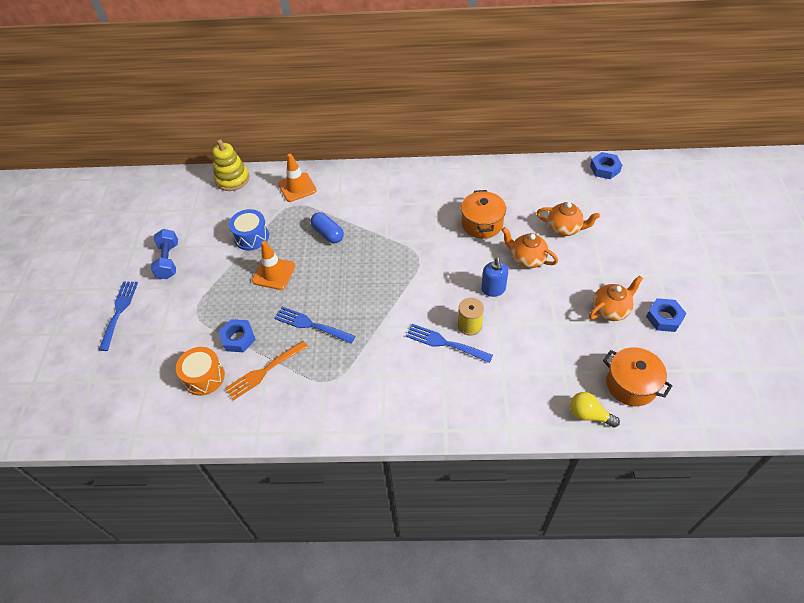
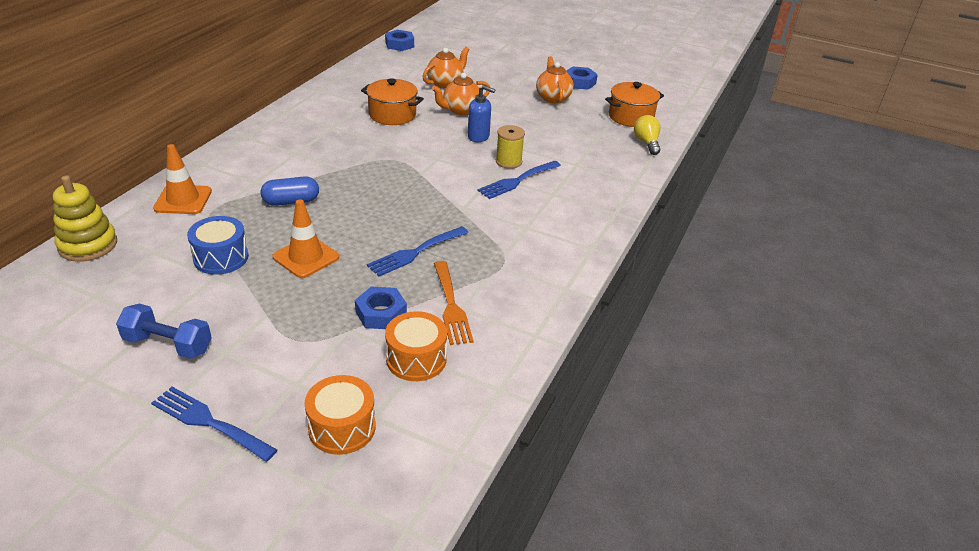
camera: 70 degrees left, 15 degrees down
yellow light bulb [570,392,620,428] -> yellow light bulb turned 120 degrees clockwise [634,115,660,155]
none -> orange drum [305,375,376,455]

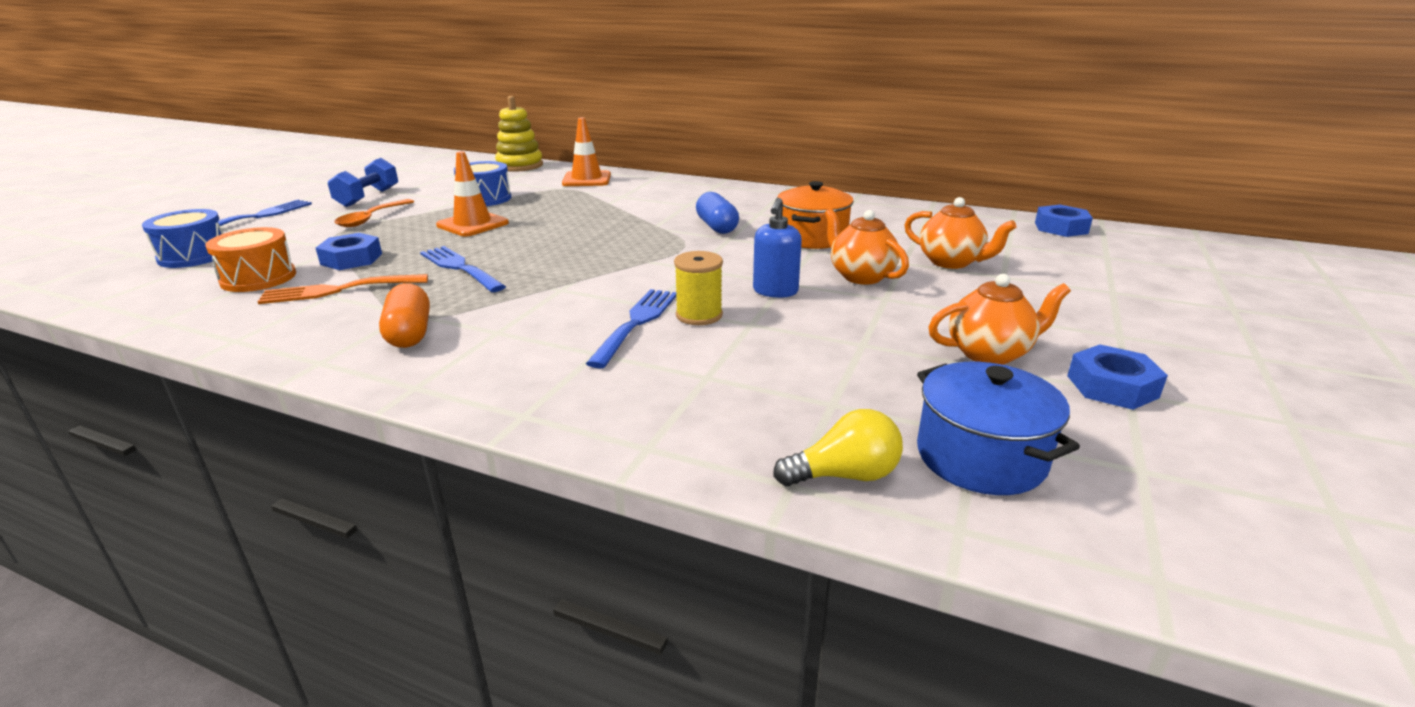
camera: 90 degrees right, 10 degrees down
blue capsule [261,176,319,206] -> blue capsule moved to [696,192,739,234]
orange drum [305,375,376,455] -> blue drum [142,209,224,268]
blue fork [477,161,561,199] -> blue fork turned 60 degrees clockwise [586,289,677,369]
orange pot [605,82,664,127] -> blue pot [917,362,1080,495]
none -> orange spoon [334,199,414,227]
none -> orange capsule [379,283,430,348]

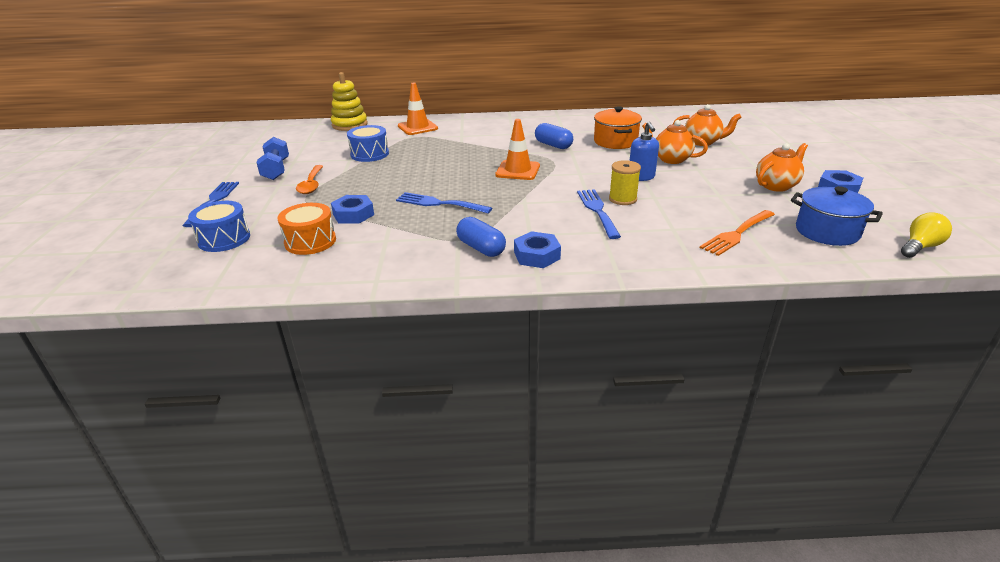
camera: 25 degrees left, 5 degrees up
orange fork [257,274,428,304] -> orange fork moved to [700,210,775,256]
orange capsule [379,283,430,348] -> blue capsule [456,217,506,257]
orange traffic cone [436,151,509,236] -> orange traffic cone moved to [495,119,540,180]
yellow light bulb [773,409,903,486] -> yellow light bulb moved to [901,212,952,258]
blue nut [1035,205,1093,237] -> blue nut moved to [514,231,561,268]

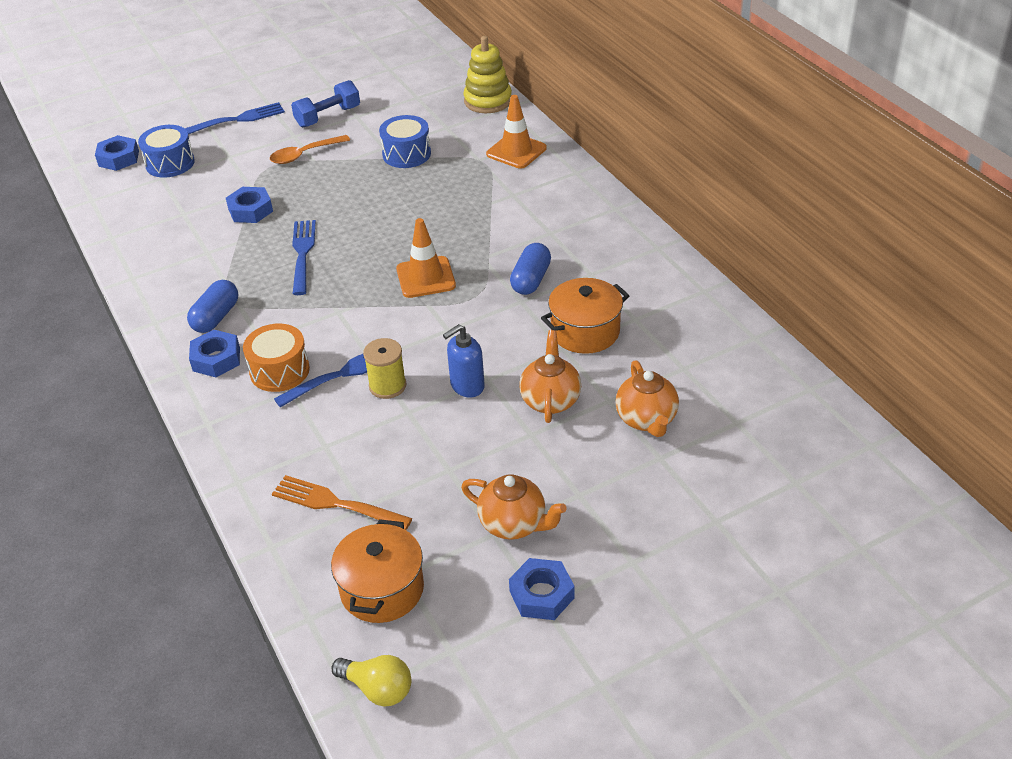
camera: 65 degrees right, 10 degrees up
orange drum [278,203,336,255] -> orange drum moved to [243,323,310,392]
blue pot [791,186,883,246] -> orange pot [331,519,424,623]
none -> blue nut [95,135,139,171]

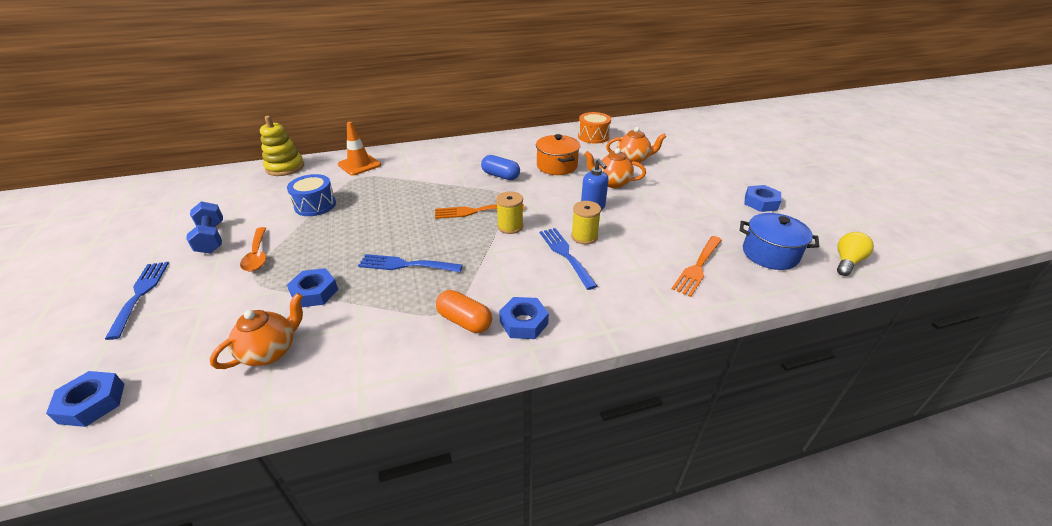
camera: 80 degrees left, 5 degrees down
blue drum [138,125,195,178] -> none
blue capsule [187,280,238,333] -> orange capsule [436,290,492,333]
orange drum [243,323,310,392] -> orange drum moved to [578,112,611,144]
orange pot [331,519,424,623] -> blue pot [740,213,819,270]
orange traffic cone [396,218,456,298] -> orange fork [435,204,524,219]
orange teapot [461,474,566,540] -> orange teapot moved to [210,293,303,369]
none -> yellow spool [496,191,523,234]

